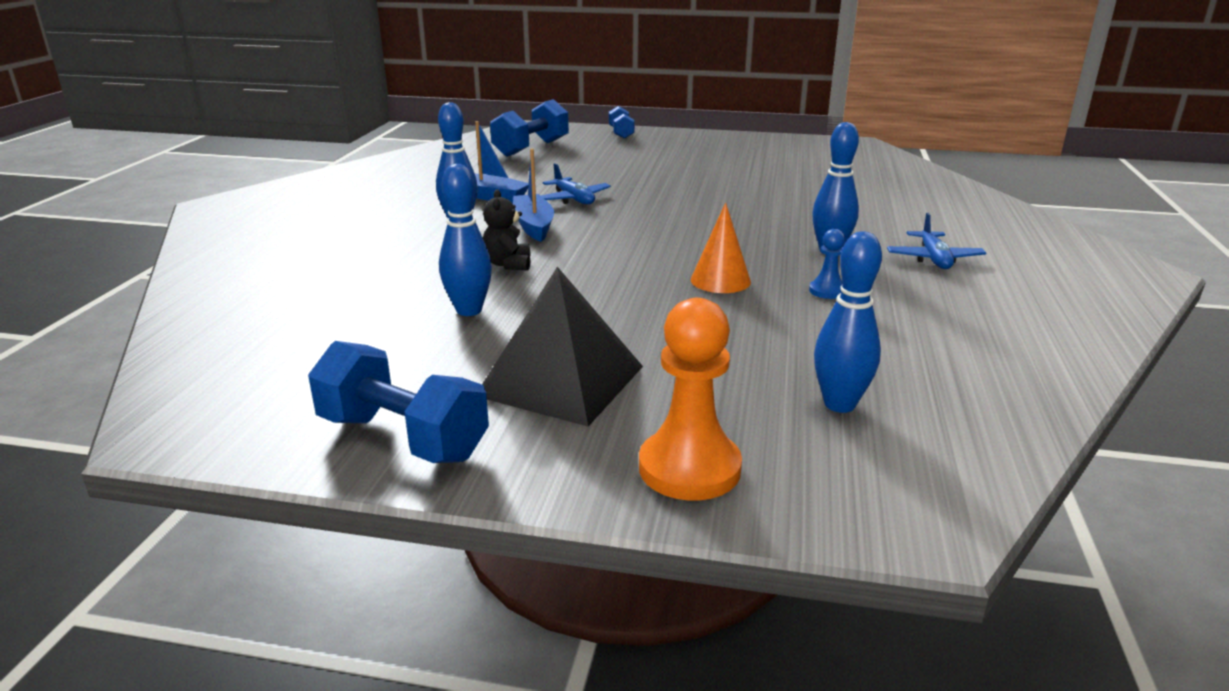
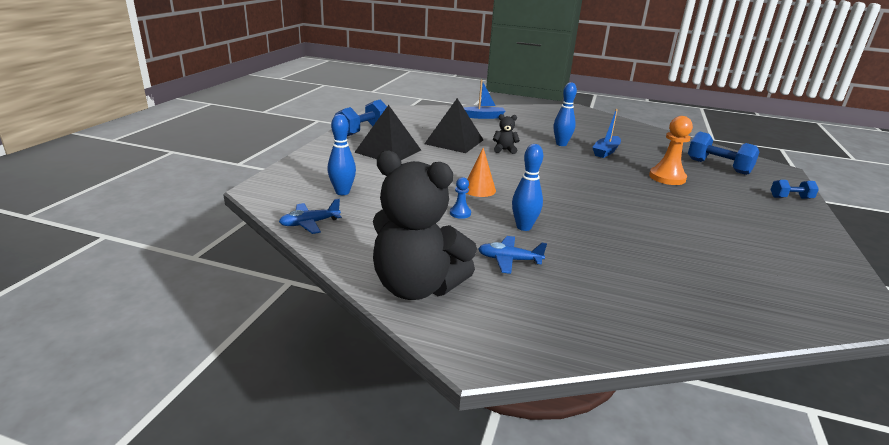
camera: 95 degrees right, 0 degrees up
blue bowling pin [439,164,492,316] -> black pyramid [424,98,483,153]
blue boat [513,149,554,242] -> blue boat moved to [464,80,506,119]
blue plane [541,163,611,204] -> blue plane moved to [279,199,341,234]
orange pawn [639,298,742,500] -> orange pawn moved to [649,116,693,185]
none -> black teddy bear [373,151,477,300]

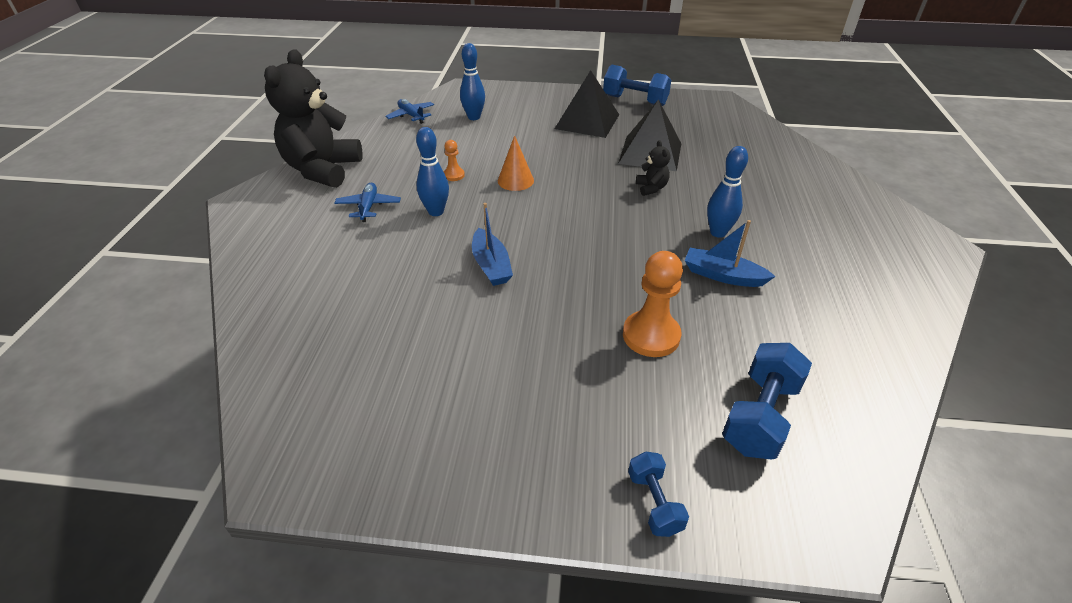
camera: 80 degrees right, 15 degrees up
blue pawn [450,177,471,219] -> orange pawn [444,140,465,181]
blue boat [464,80,506,119] -> blue boat moved to [472,203,513,286]

